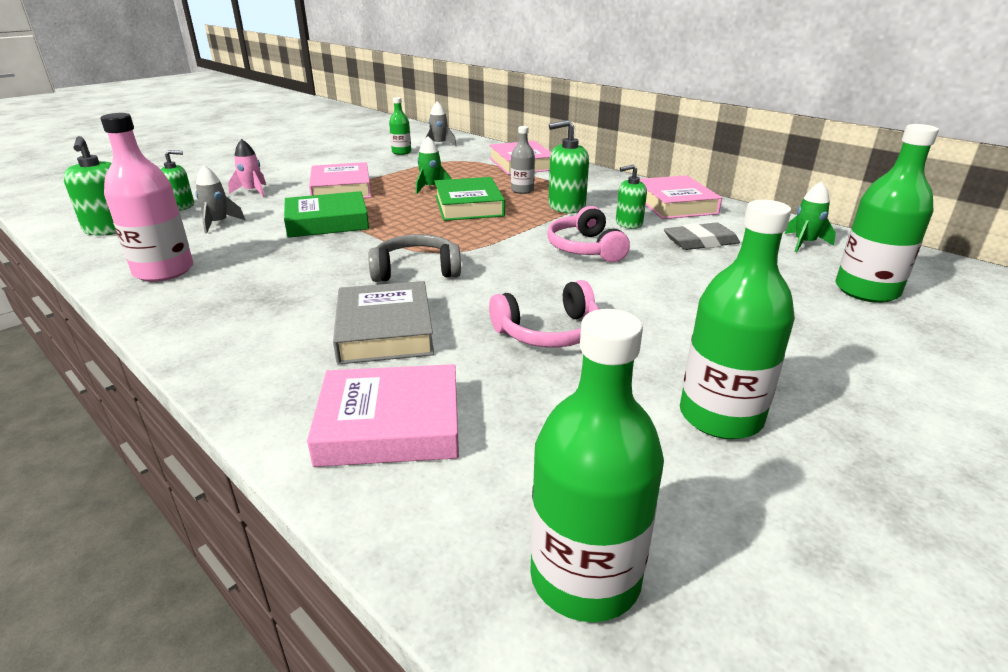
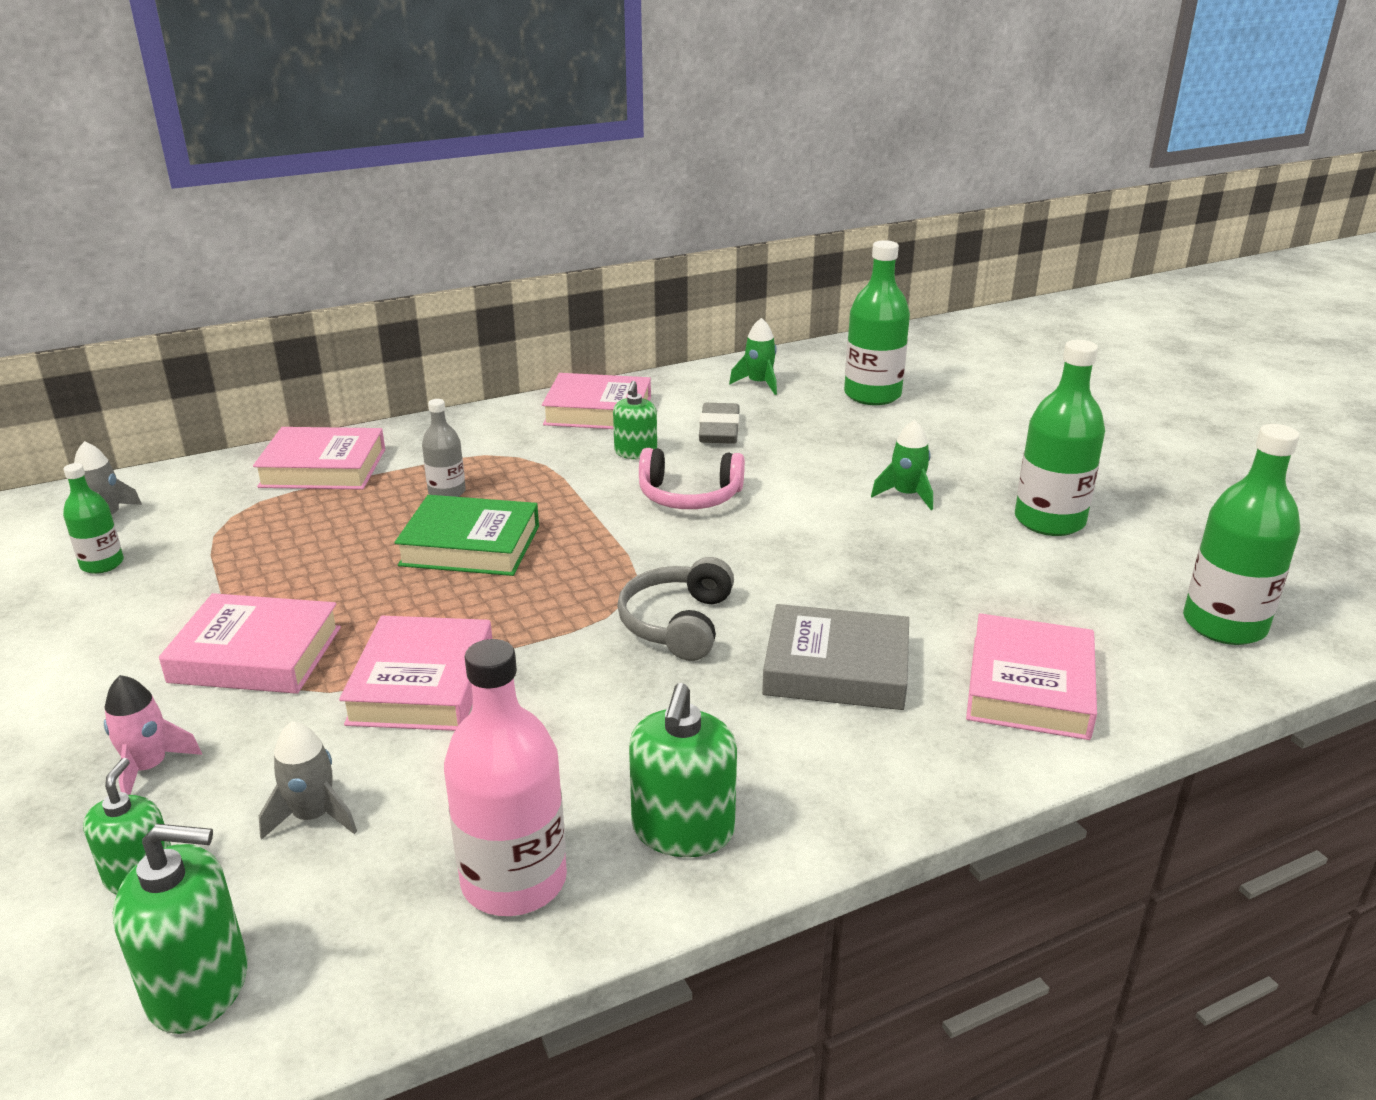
camera: 70 degrees left, 0 degrees up
green book [284,191,369,238] -> pink book [339,616,492,731]
green rocket [416,136,451,194] -> green rocket moved to [871,420,933,510]
pink headphones [489,280,599,348] -> none
green soap dispenser [548,120,589,213] -> green soap dispenser moved to [629,683,737,857]

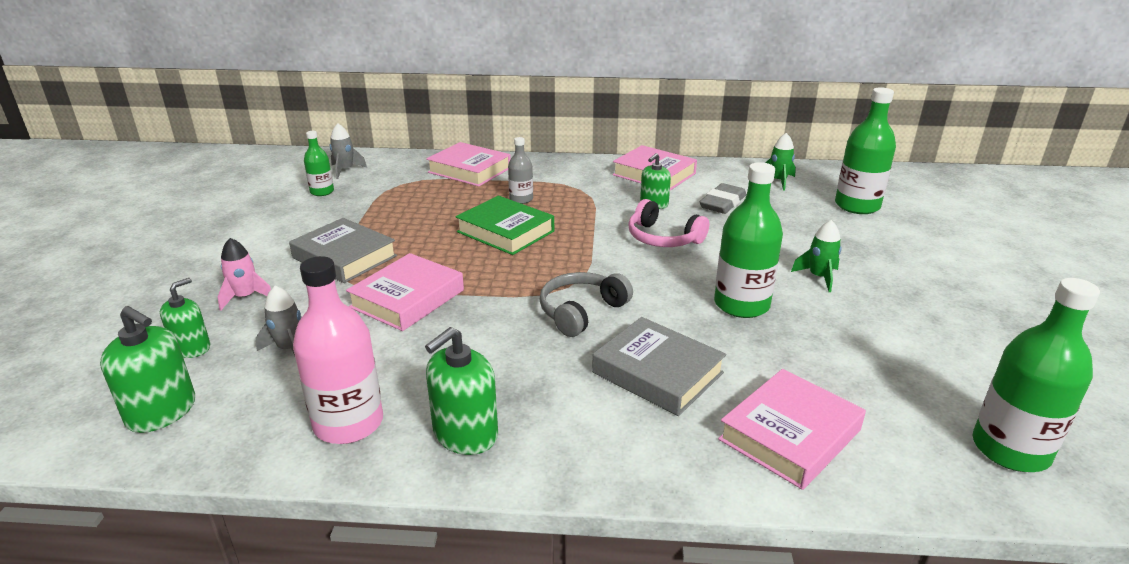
camera: 30 degrees right, 0 degrees up
pink book [159,593,341,694] -> grey book [289,218,397,283]
green bottle [1015,340,1105,536] -> green bottle moved to [714,162,783,318]

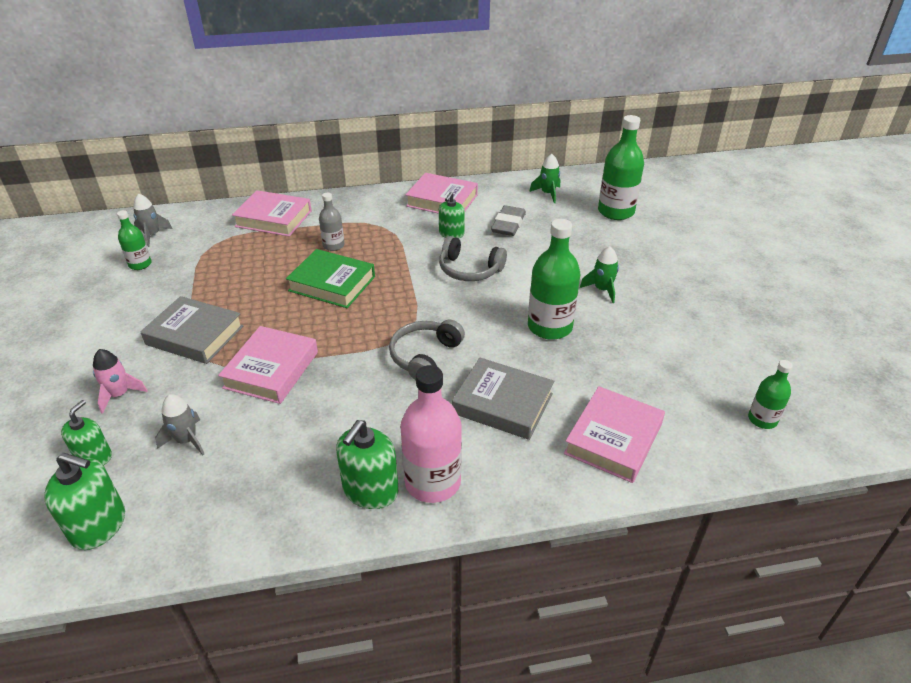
camera: 15 degrees left, 10 degrees up
pink bottle [293,256,383,444] -> pink bottle moved to [400,365,462,503]
pink headphones [628,199,709,247] -> grey headphones [439,236,507,281]
green bottle [973,278,1100,472] -> green bottle [748,360,793,429], size x0.55

